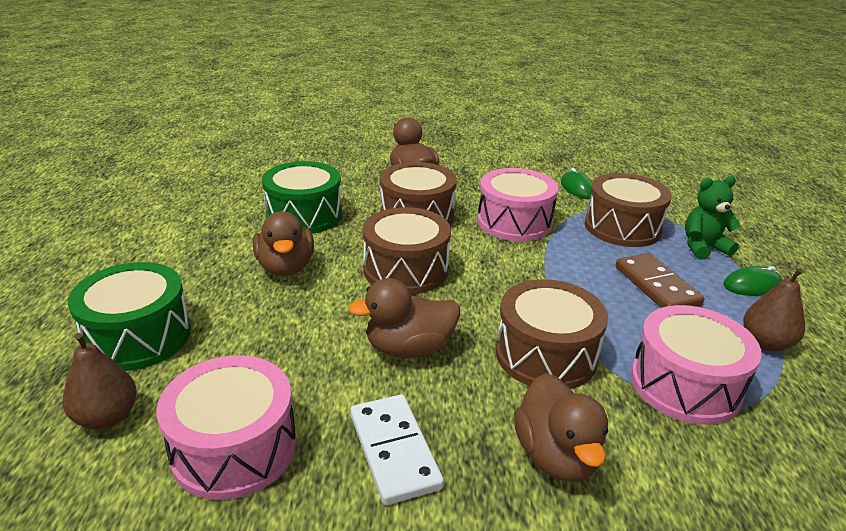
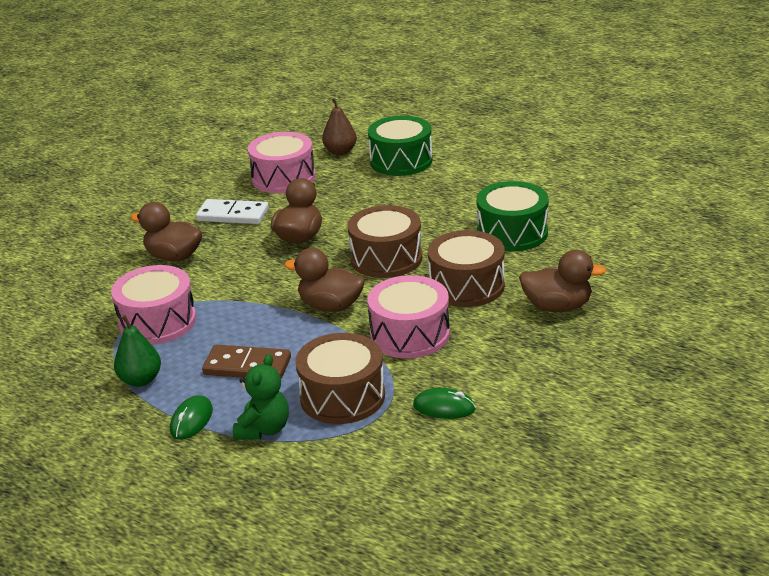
camera: 125 degrees right, 0 degrees up
brown duck [253,211,314,276] -> brown duck moved to [284,248,365,312]
brown drum [495,279,608,389] -> none
brown pear [743,268,805,352] -> green pear [114,315,161,387]

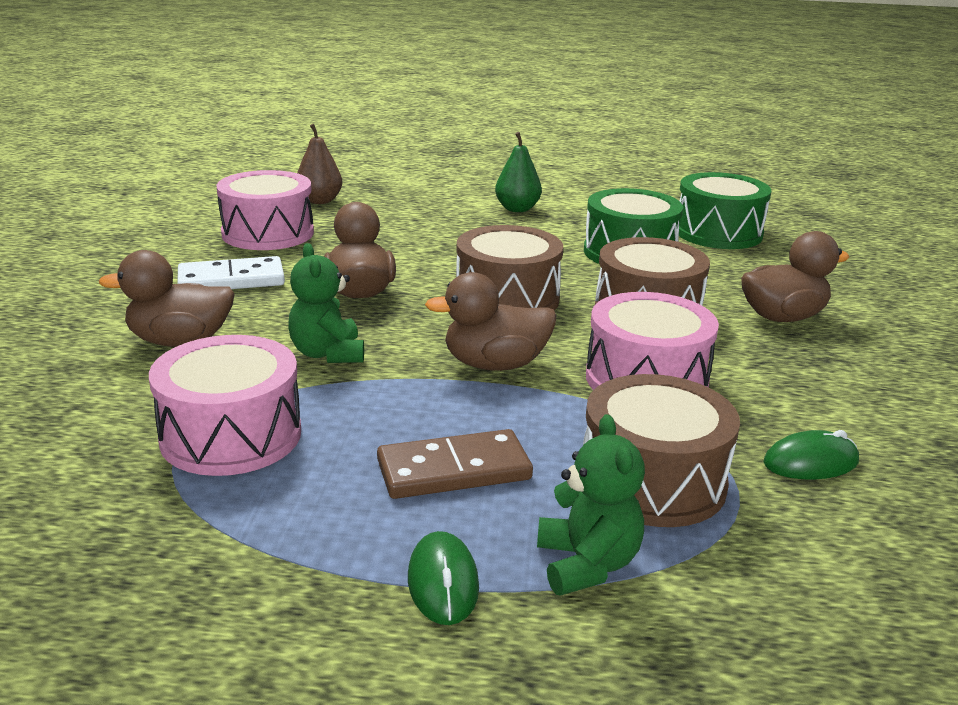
camera: 30 degrees left, 5 degrees down
green pear [114,315,161,387] -> green pear moved to [495,132,542,212]
green drum [368,116,433,176] -> green drum moved to [679,172,771,249]
none -> green teddy bear [288,243,364,363]

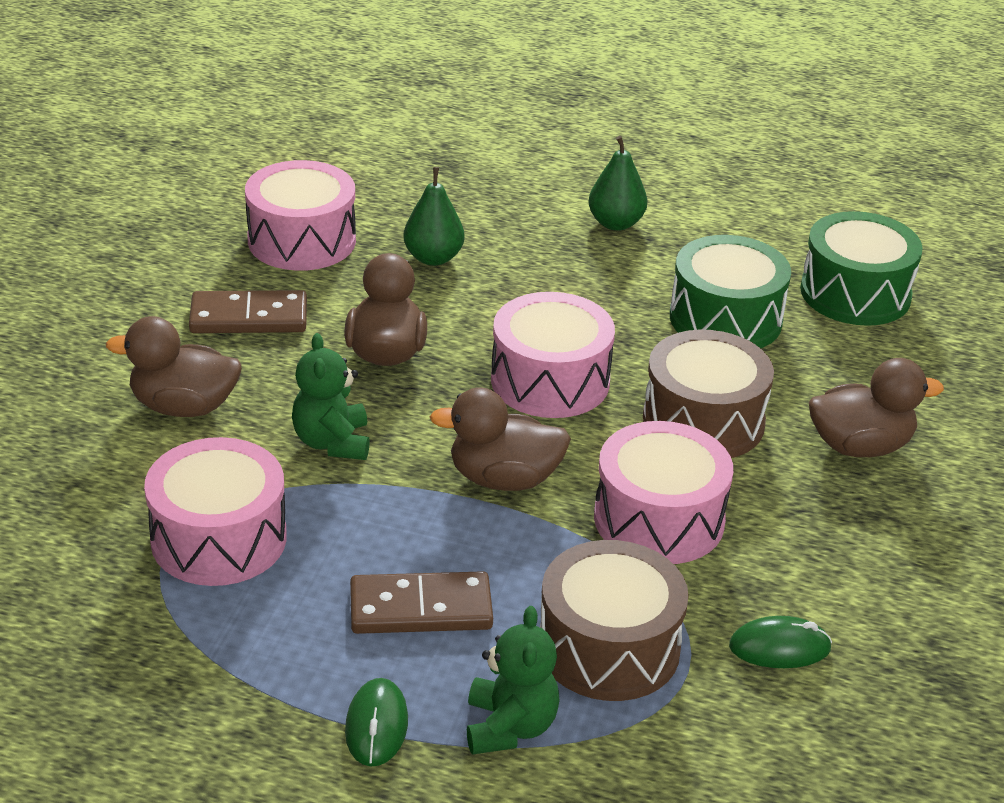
camera: 10 degrees right, 10 degrees up
white domino [177,256,285,289] -> brown domino [189,290,307,333]
brown pear [297,124,342,204] -> none
brown drum [456,225,563,311] -> pink drum [491,292,615,418]
none -> green pear [403,167,465,266]

